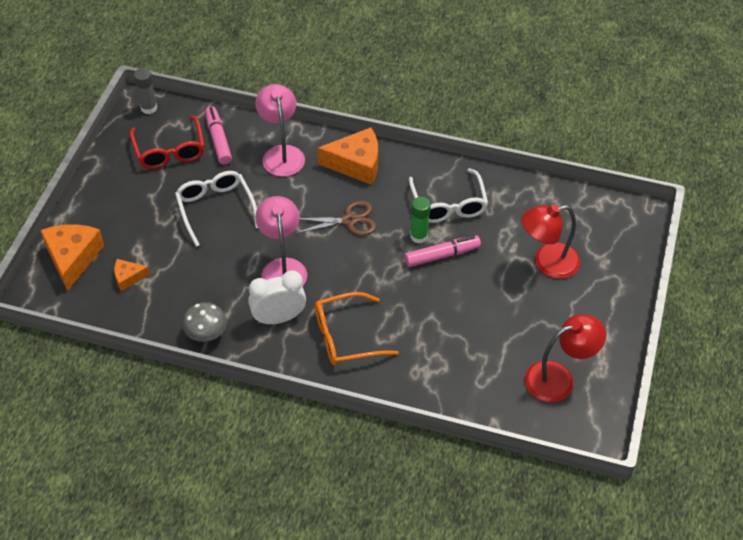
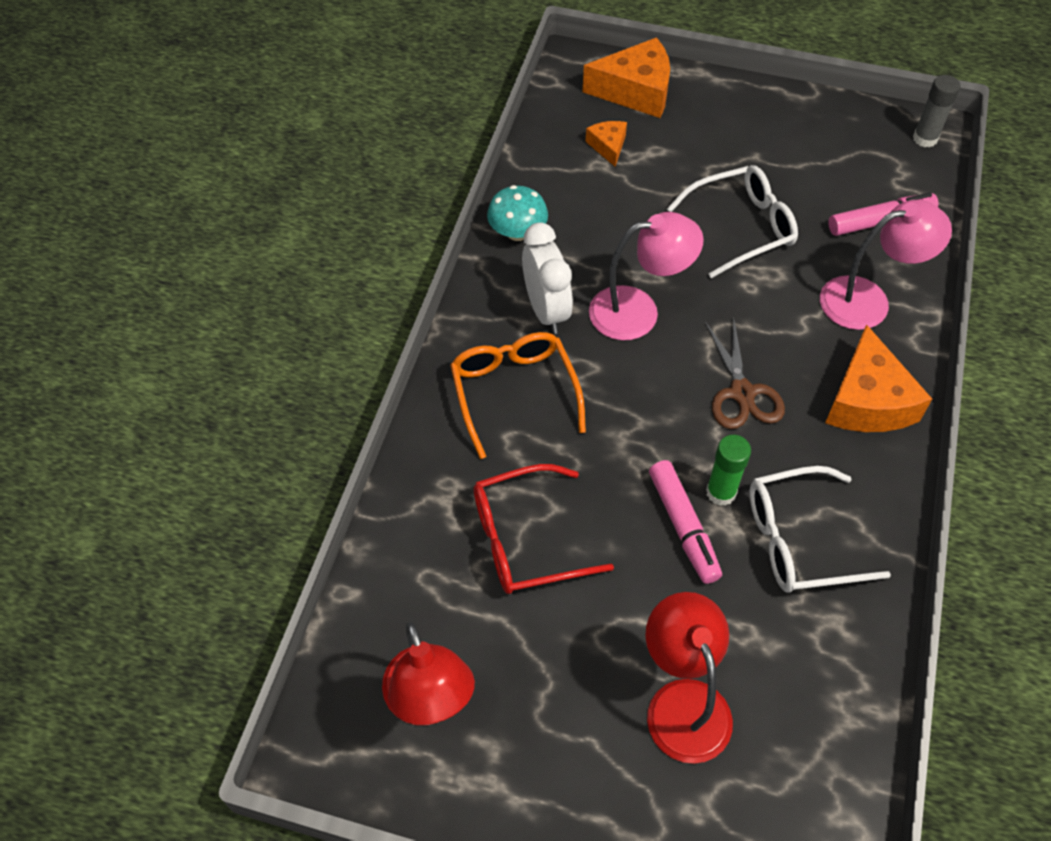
camera: 90 degrees right, 5 degrees up
red glasses [130,116,205,169] -> red glasses moved to [474,464,614,594]
grey mushroom [183,302,227,342] -> turquoise mushroom [487,185,548,241]

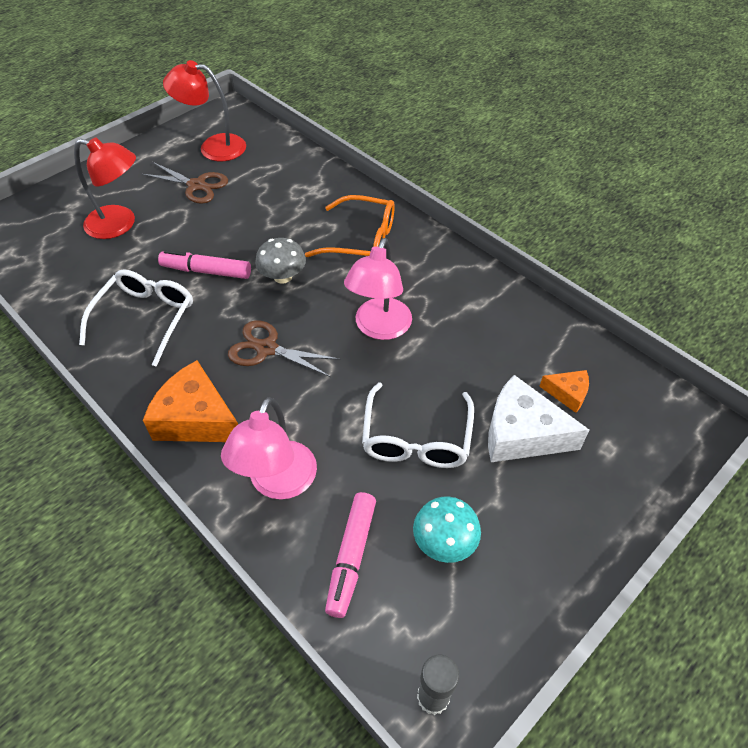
camera: 120 degrees right, 5 degrees down
red glasses [474,464,614,594] -> none
turquoise mushroom [487,185,548,241] -> turquoise mushroom moved to [413,496,481,563]
white clock [522,222,573,334] -> none
orange cheese [582,37,670,118] -> none
green glue stick [706,435,751,506] -> none
none -> brown scissors [141,162,228,204]
none -> grey mushroom [255,238,306,284]
none -> white cheese [488,375,589,462]

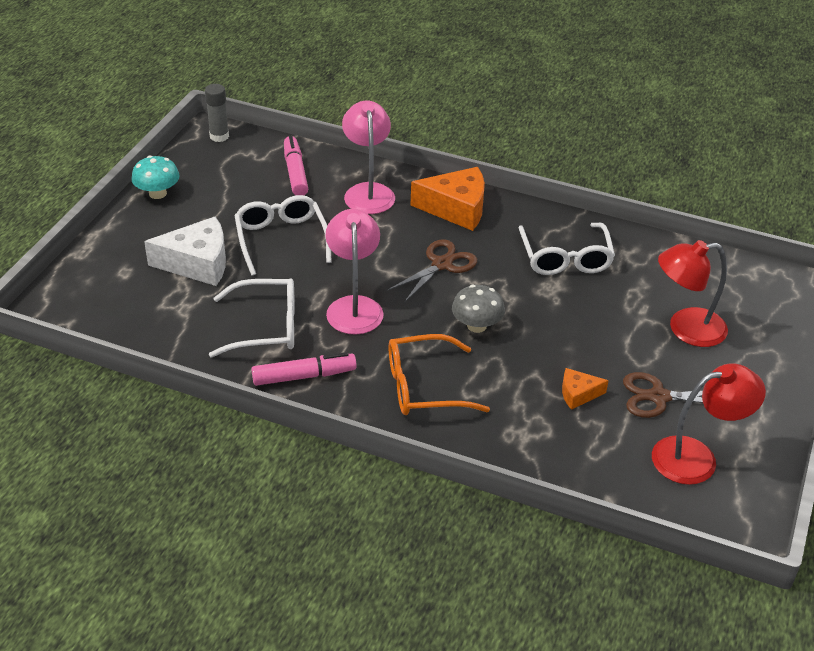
camera: 155 degrees right, 10 degrees down
pink marker [158,250,251,279] -> pink marker moved to [252,352,357,386]
brown scissors [228,320,341,377] -> brown scissors turned 45 degrees counterclockwise [387,239,477,303]
turquoise mushroom [413,496,481,563] -> turquoise mushroom moved to [131,155,180,199]
orange cheese [539,370,589,413] -> orange cheese moved to [562,368,609,410]
none -> white glasses [209,278,295,357]

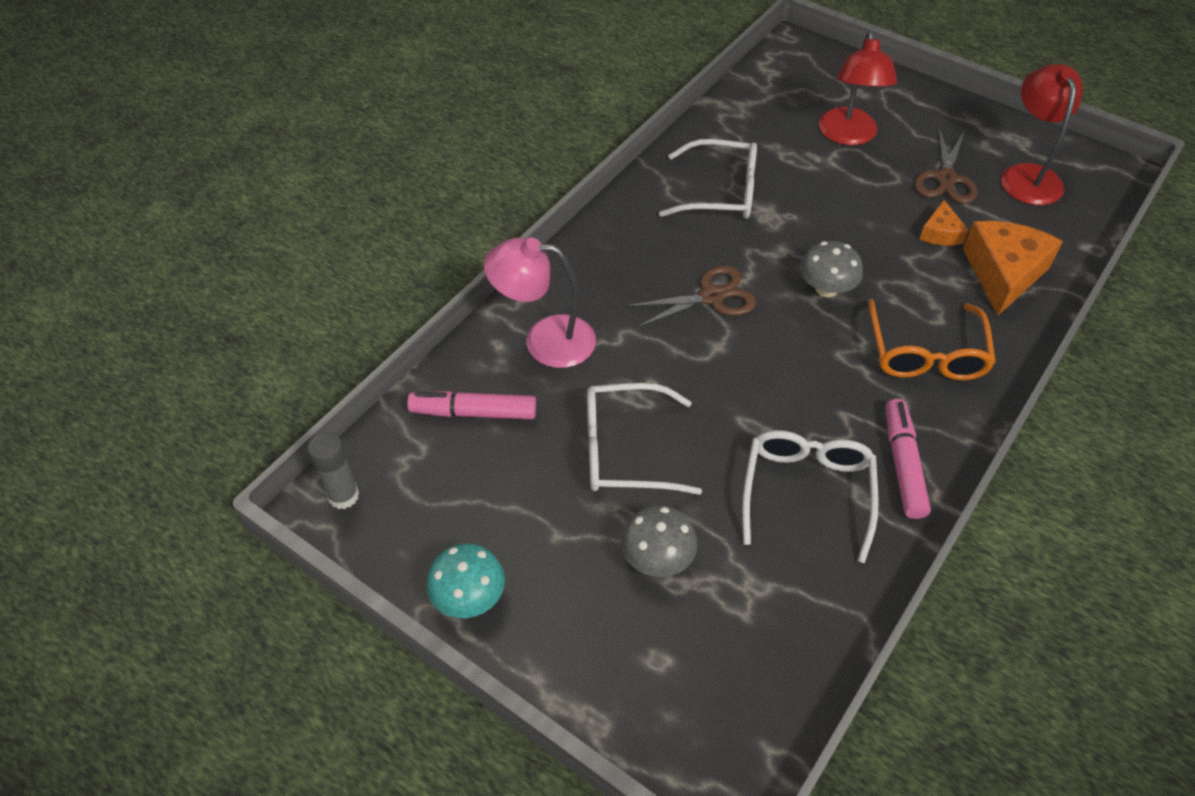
camera: 75 degrees left, 10 degrees up
white cheese [144,216,226,286] -> grey mushroom [621,505,698,577]
pink lamp [325,209,384,335] -> none
brown scissors [387,239,477,303] -> brown scissors turned 105 degrees clockwise [627,266,756,328]
orange cheese [411,167,485,231] -> orange cheese moved to [963,221,1063,316]

